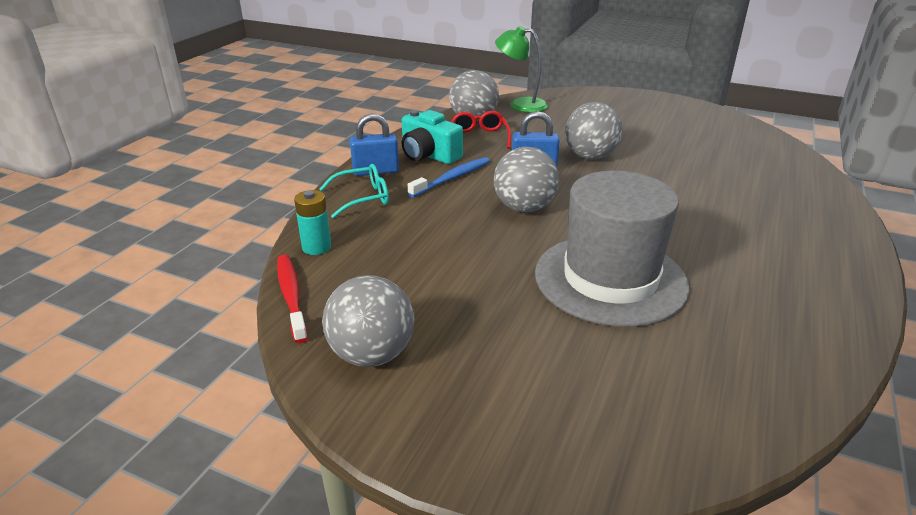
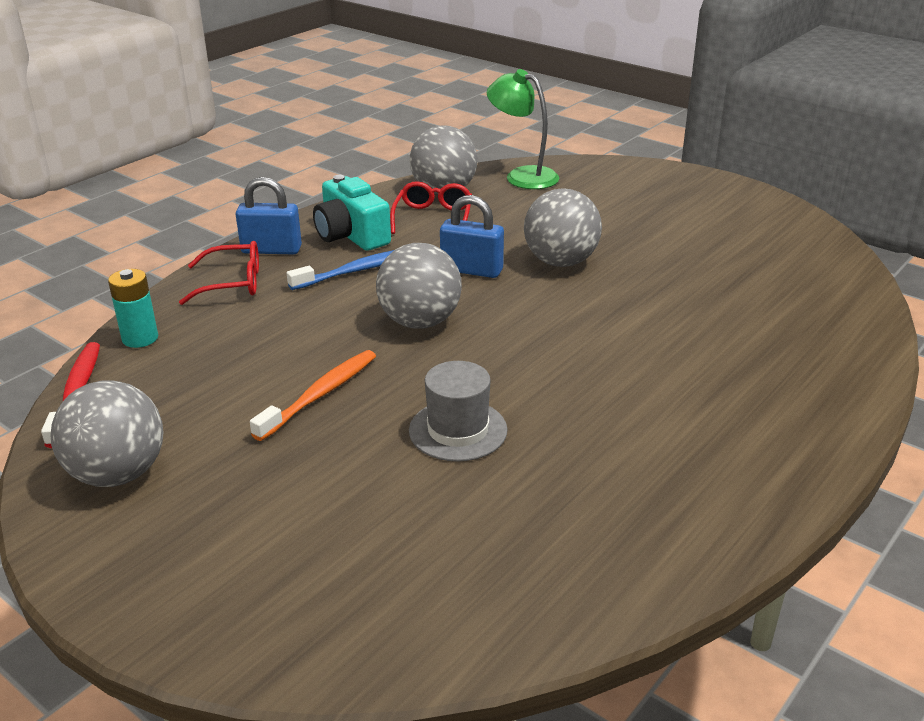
camera: 15 degrees right, 0 degrees up
turquoise glasses [320,164,389,218] -> red glasses [179,241,259,305]
grey hat [535,171,690,327] -> grey hat [409,361,507,462], size x0.50
none -> orange toothbrush [250,350,376,441]

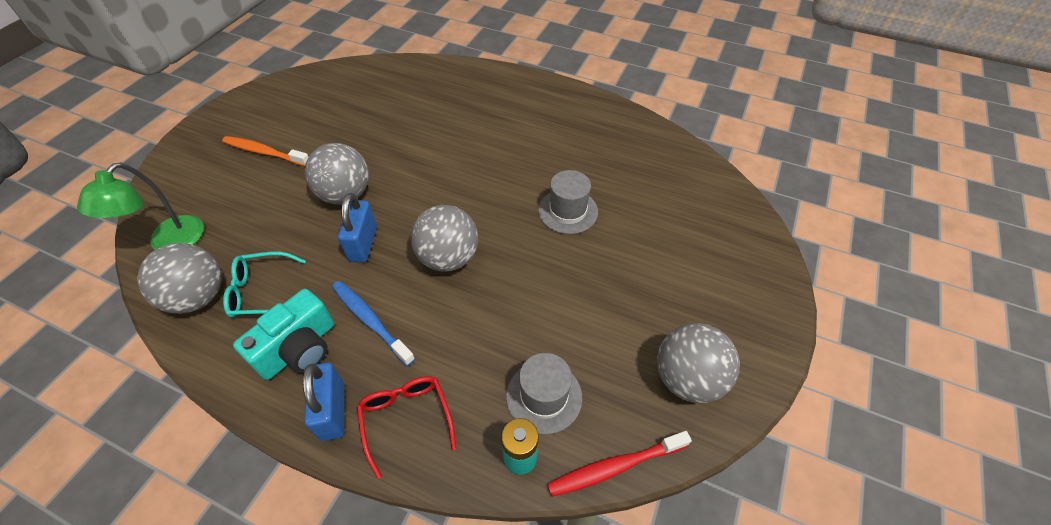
camera: 105 degrees left, 20 degrees up
orange toothbrush [250,350,376,441] -> orange toothbrush moved to [222,136,308,166]
red glasses [390,181,472,234] -> turquoise glasses [223,252,306,317]
none -> grey hat [506,353,582,434]

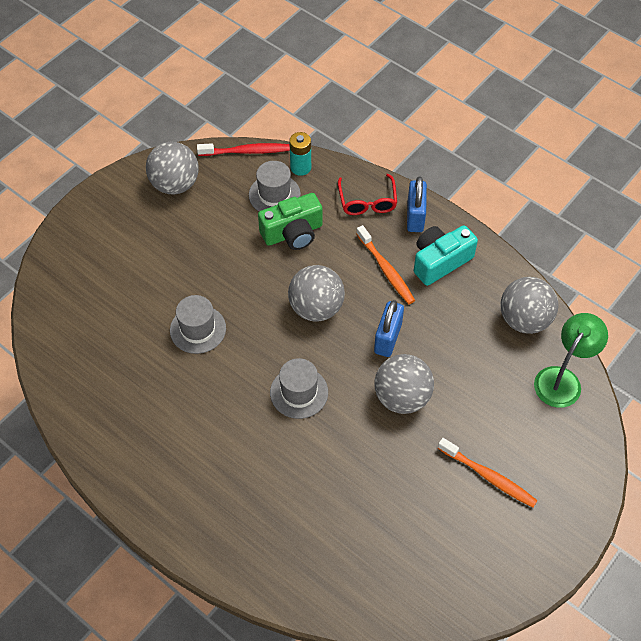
camera: 165 degrees left, 5 degrees up
turquoise glasses [223,252,306,317] -> none
blue toothbrush [332,281,415,366] -> orange toothbrush [356,225,415,304]
none -> green camera [258,193,323,250]
none -> grey hat [270,358,328,419]

